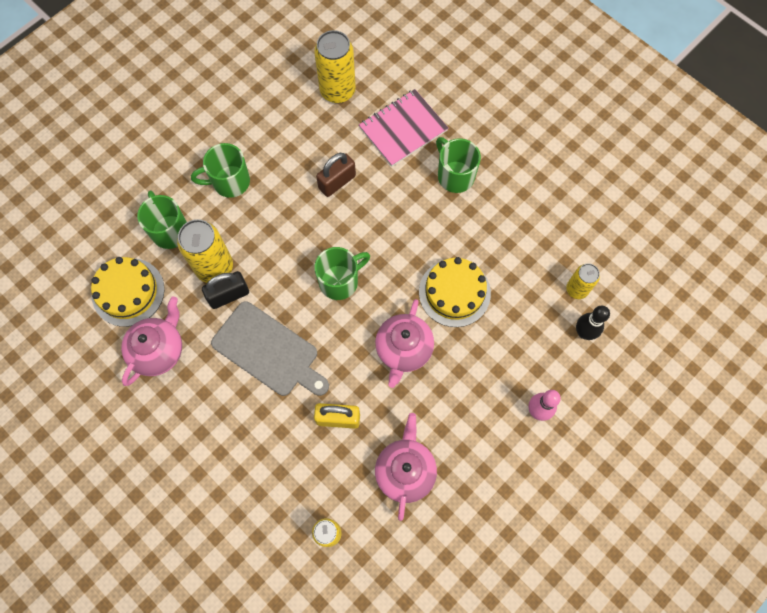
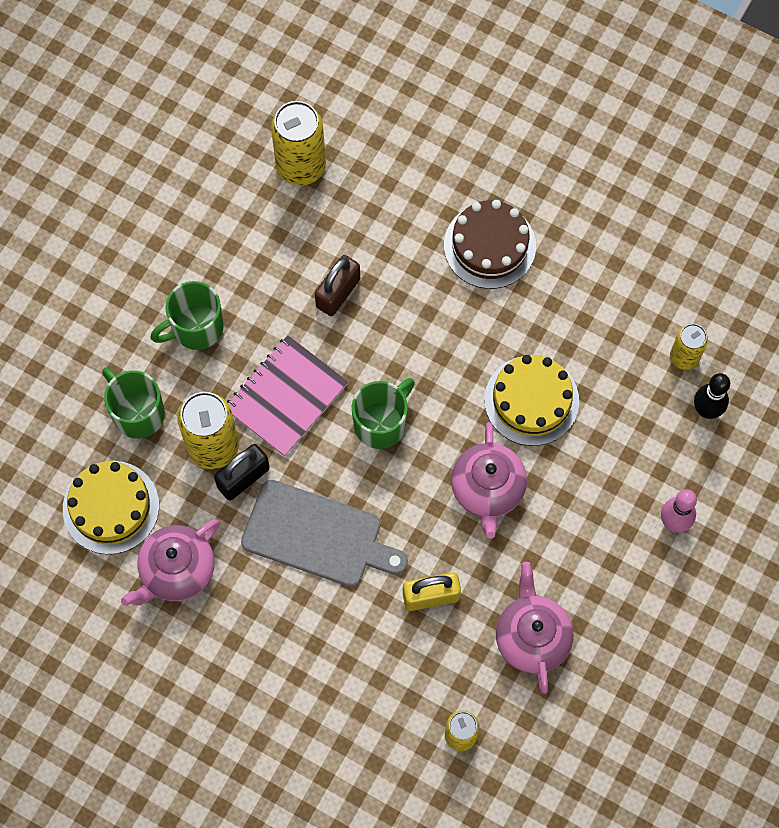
camera: 15 degrees left, 0 degrees up
pink teapot [121,296,182,386] -> pink teapot turned 150 degrees counterclockwise [121,519,220,606]
pink notebook [359,89,448,167] -> pink notebook moved to [227,335,348,457]
green mug [436,137,481,193] -> brown cake [444,200,536,289]

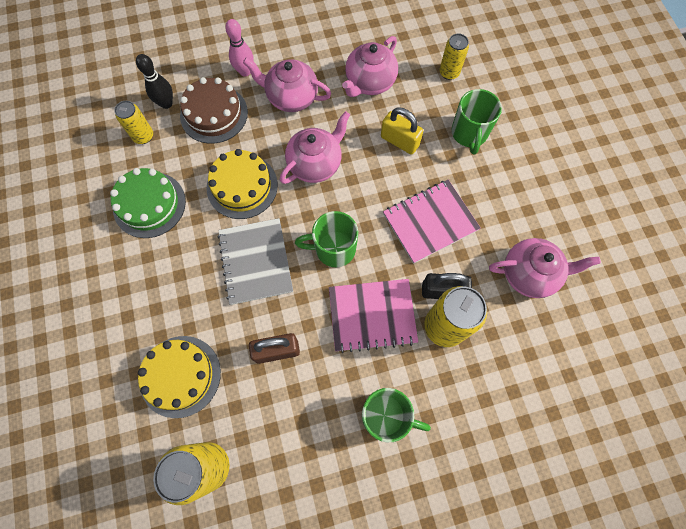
camera: 135 degrees left, 0 degrees up
yellow cake [63,461,159,554] -> yellow cake moved to [138,336,221,418]
green mug [102,368,165,439] -> green mug moved to [451,89,502,155]
grey cutting board [241,480,408,587] -> pink notebook [383,180,481,264]
brown cake [444,200,536,289] -> brown cake moved to [180,77,248,144]
none -> green cake [110,168,186,238]
none -> grey notebook [218,218,293,305]
none -> pink teapot [243,58,331,112]

